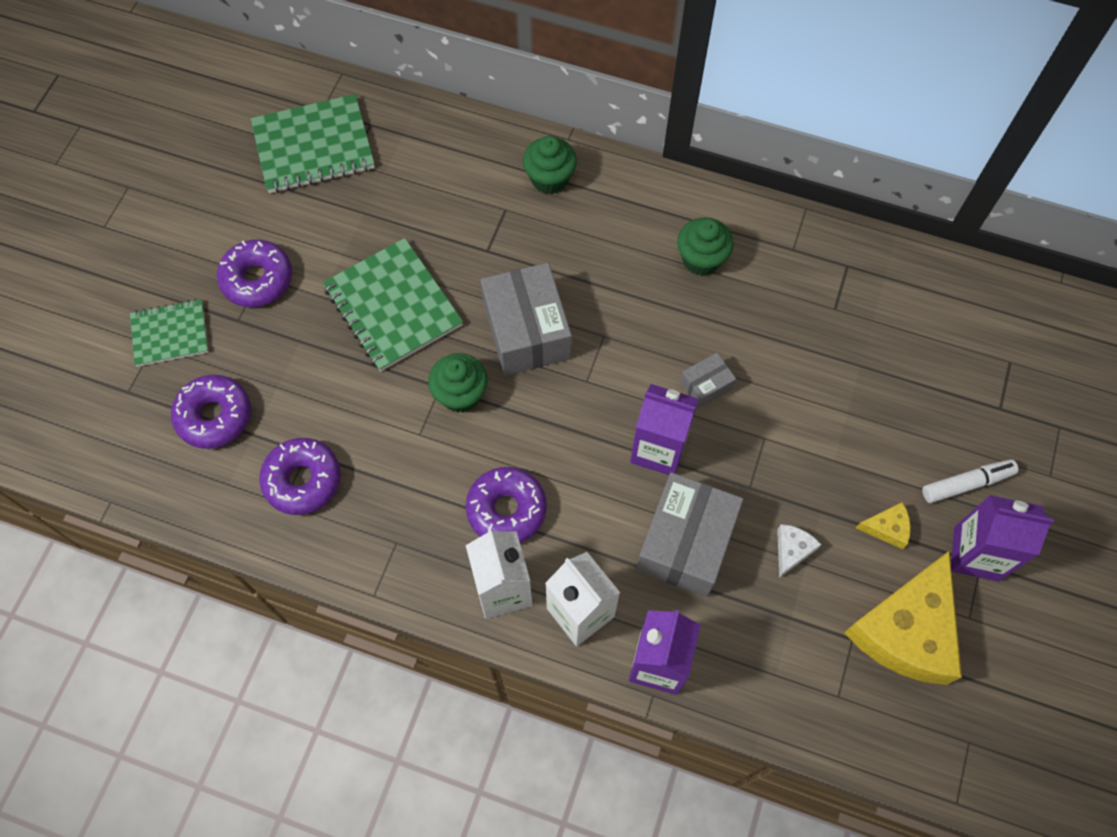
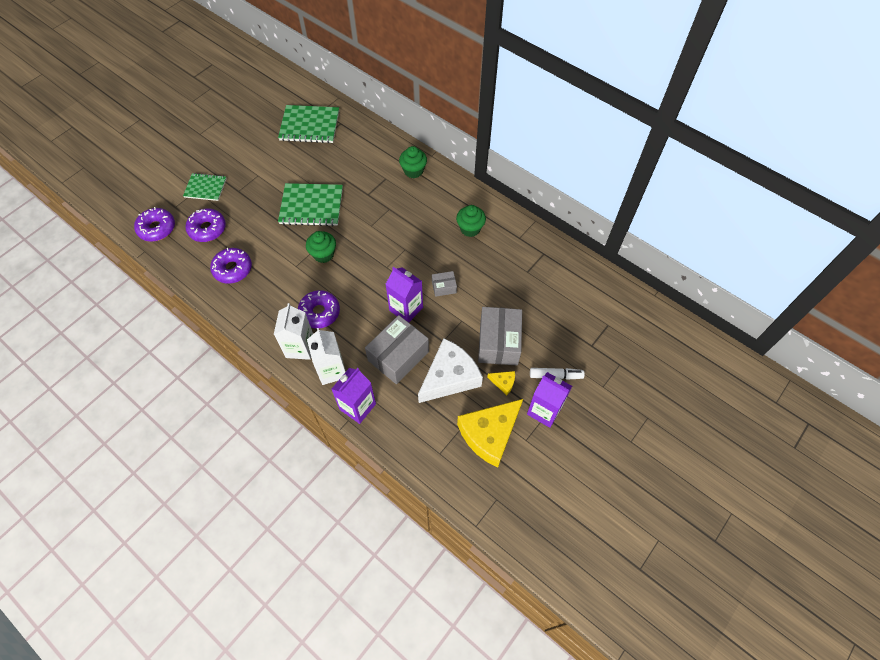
camera: 20 degrees right, 5 degrees down
purple donut [217,239,292,307] -> purple donut moved to [134,207,175,242]
green notebook [323,238,463,372] -> green notebook turned 75 degrees counterclockwise [278,183,343,226]
grey box [480,263,572,376] -> grey box moved to [478,307,522,365]
white cheese [777,524,822,578] -> white cheese [418,338,483,403], size x2.40

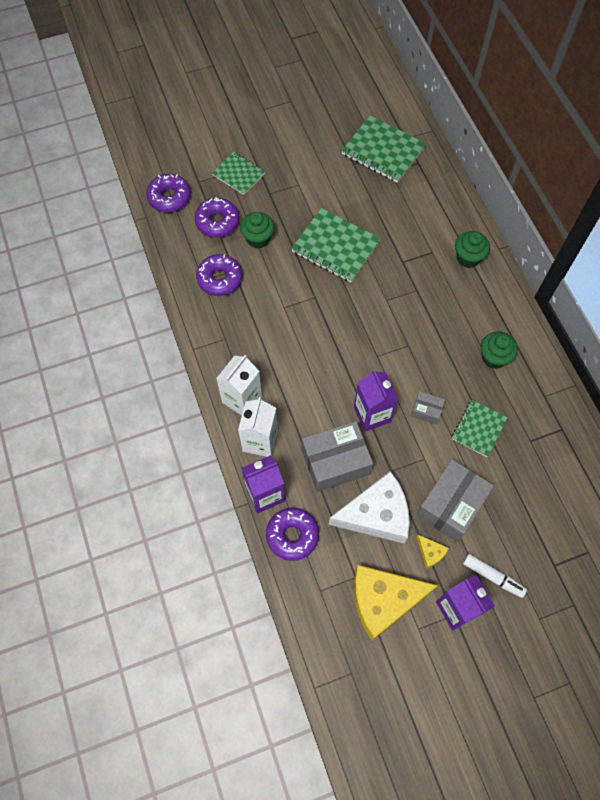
camera: 30 degrees right, 5 degrees up
purple donut [298,290,340,328] -> purple donut moved to [266,508,319,561]
green cupcake [306,231,336,263] -> green cupcake moved to [240,212,274,249]
none -> green notebook [452,400,508,457]

